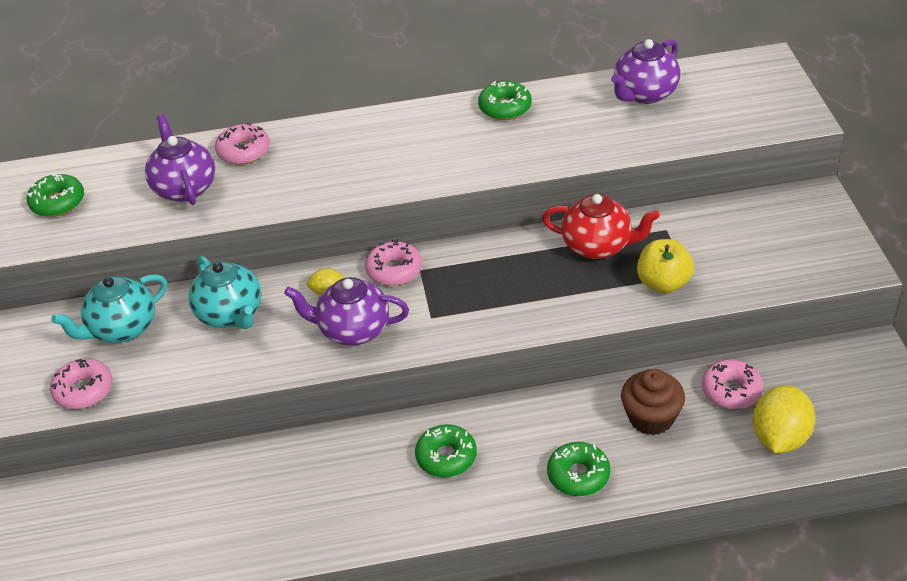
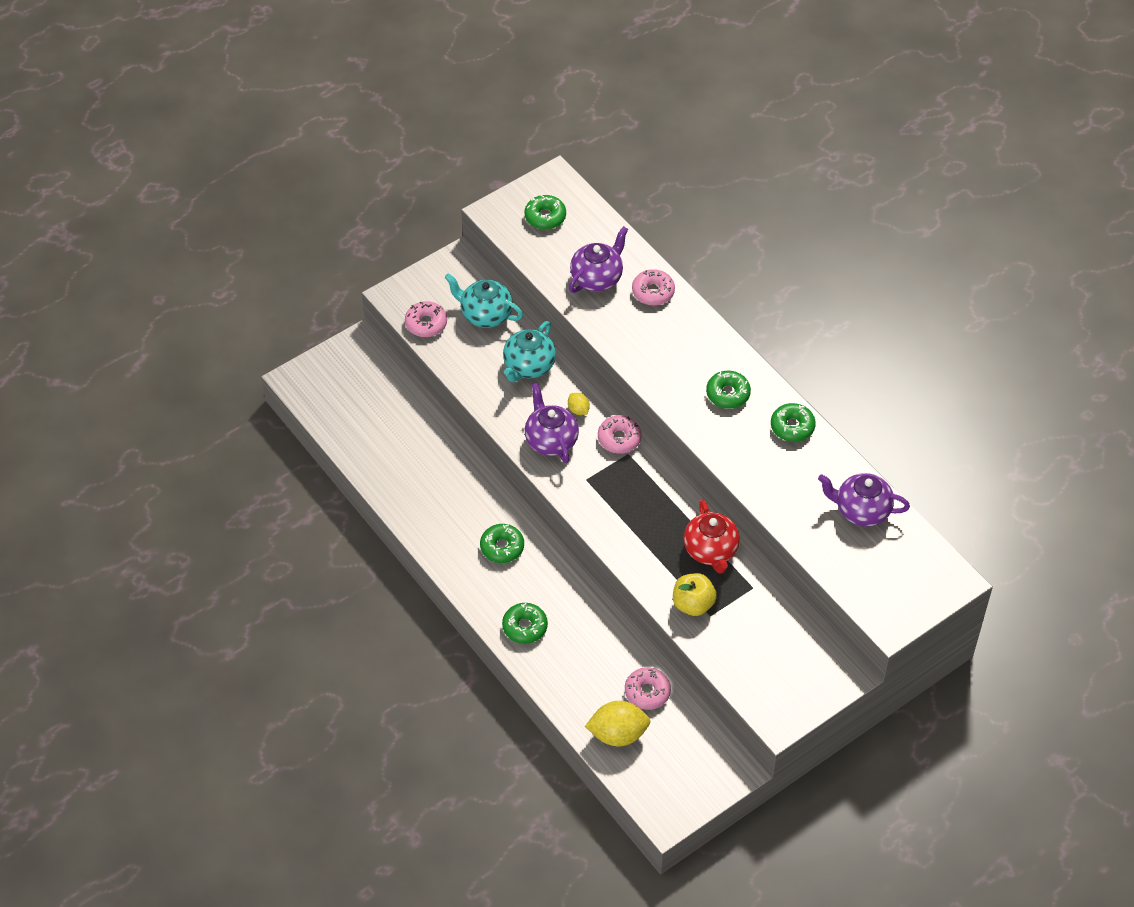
camera: 60 degrees right, 10 degrees up
brown cupcake [621,369,685,435] -> none
none -> green donut [706,370,751,409]

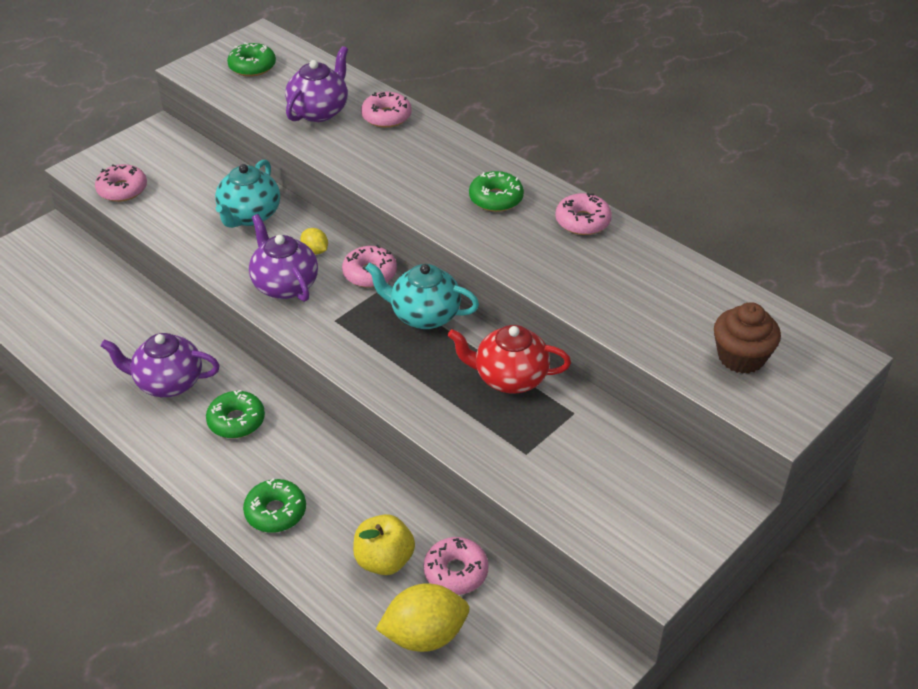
camera: 10 degrees left, 10 degrees down
turquoise teapot [445,273,523,328] -> turquoise teapot moved to [365,263,479,329]
yellow apple [673,573,717,616] -> yellow apple moved to [353,514,415,575]
red teapot [684,499,740,574] -> red teapot turned 120 degrees clockwise [448,325,571,394]
green donut [771,403,816,442] -> pink donut [555,193,612,235]
purple teapot [818,473,910,527] -> purple teapot moved to [101,333,220,397]
none -> brown cupcake [714,302,781,374]

